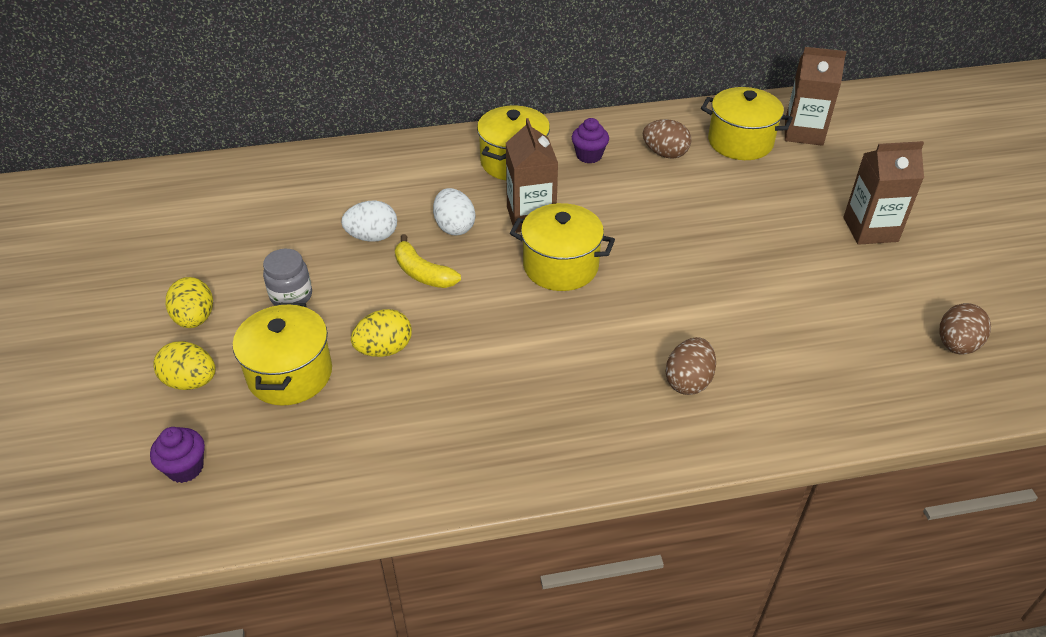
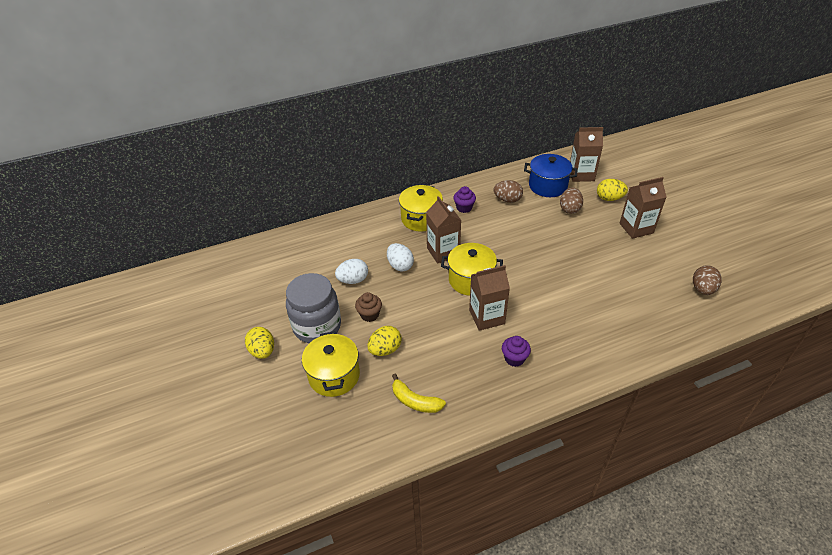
camera: 10 degrees left, 0 degrees up
purple cupcake [150,427,205,483] -> purple cupcake moved to [502,336,531,367]
yellow egg [154,341,216,390] -> yellow egg moved to [597,179,628,201]
grey jar [263,249,312,306] -> grey jar [286,273,341,343], size x1.87
yellow banana [395,234,461,288] -> yellow banana moved to [392,374,446,413]
brown egg [665,337,716,395] -> brown egg moved to [560,187,583,214]
yellow pot [701,87,793,160] -> blue pot [524,154,578,197]
none -> brown cupcake [355,292,382,322]
none -> brown carton [469,265,510,331]

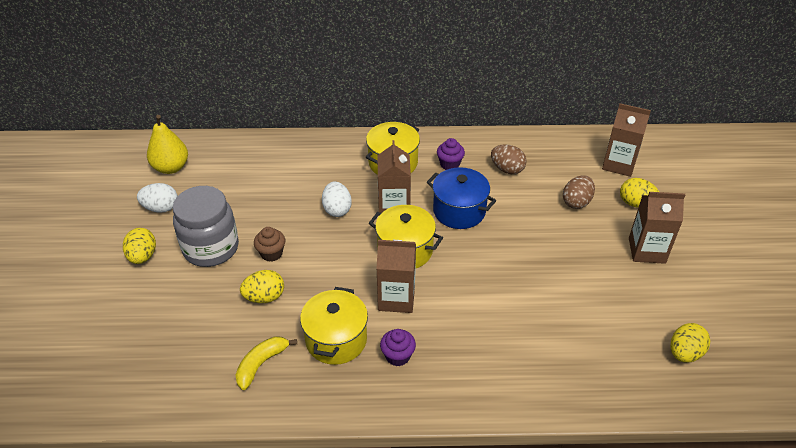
camera: 20 degrees right, 0 degrees up
yellow pot [302,331,360,397] -> yellow pot moved to [300,287,368,365]
white egg [335,259,368,284] -> white egg moved to [137,183,178,213]
yellow banana [392,374,446,413] -> yellow banana turned 75 degrees clockwise [235,336,297,390]
blue pot [524,154,578,197] -> blue pot moved to [427,167,496,229]
brown egg [693,265,722,295] -> yellow egg [671,323,710,363]
none -> yellow pear [147,115,188,174]

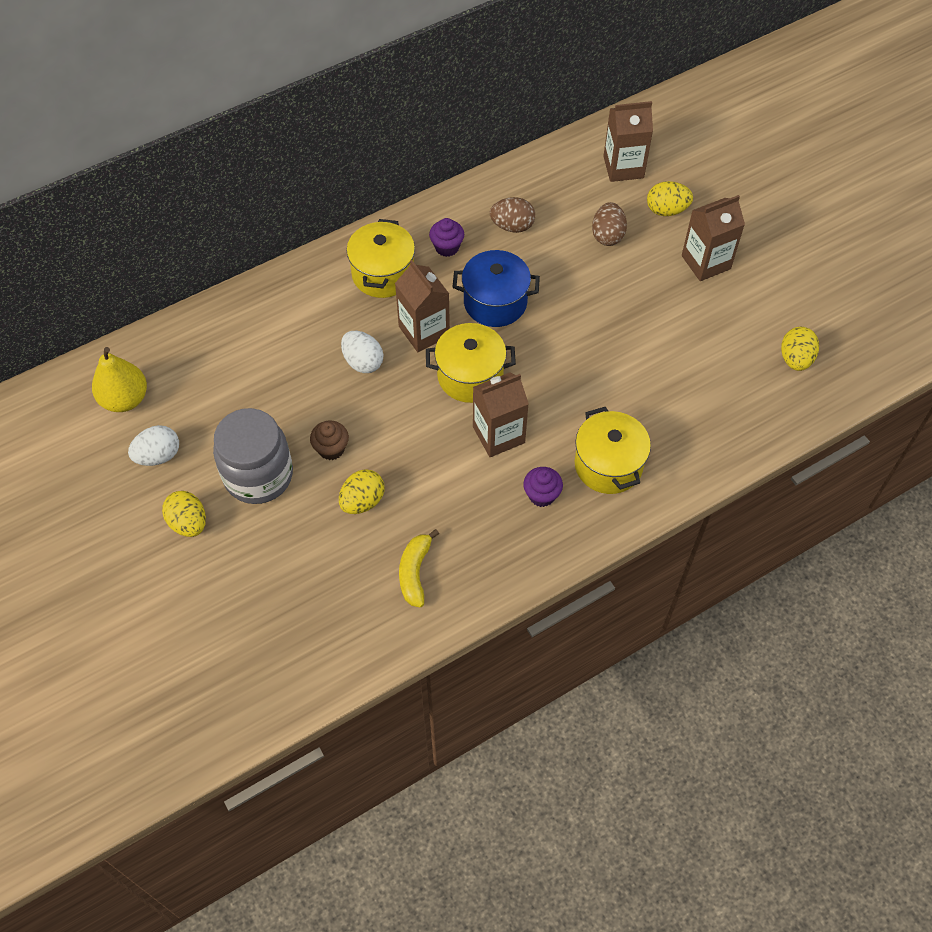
camera: 30 degrees left, 15 degrees up
yellow pot [300,287,368,365] -> yellow pot moved to [575,407,651,494]

